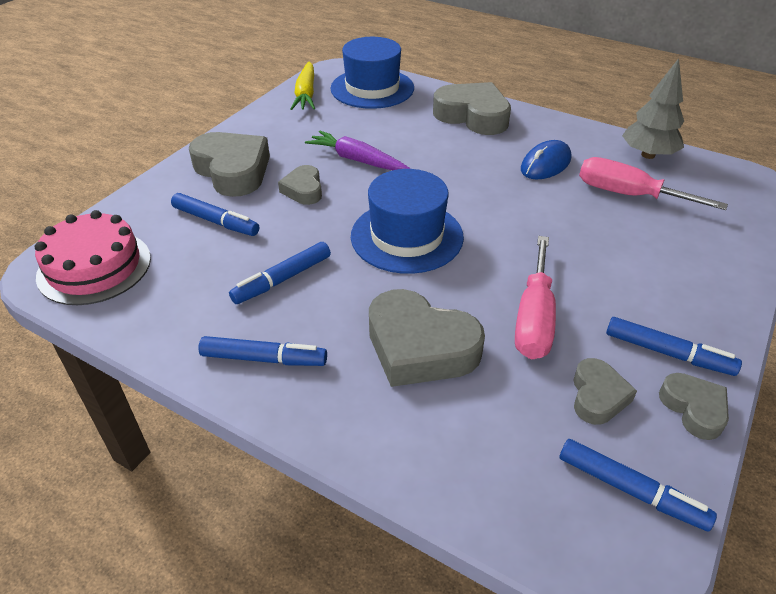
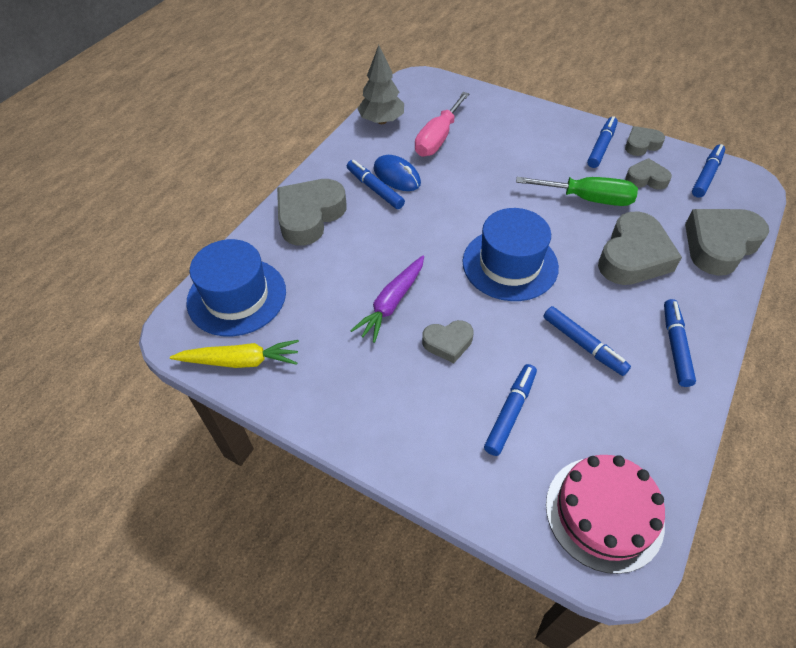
camera: 90 degrees left, 10 degrees up
grey heart [189,132,270,197] -> grey heart moved to [685,209,769,276]
pink screwdriver [515,236,556,359] -> green screwdriver [516,177,638,206]
none -> blue marker [347,160,405,209]

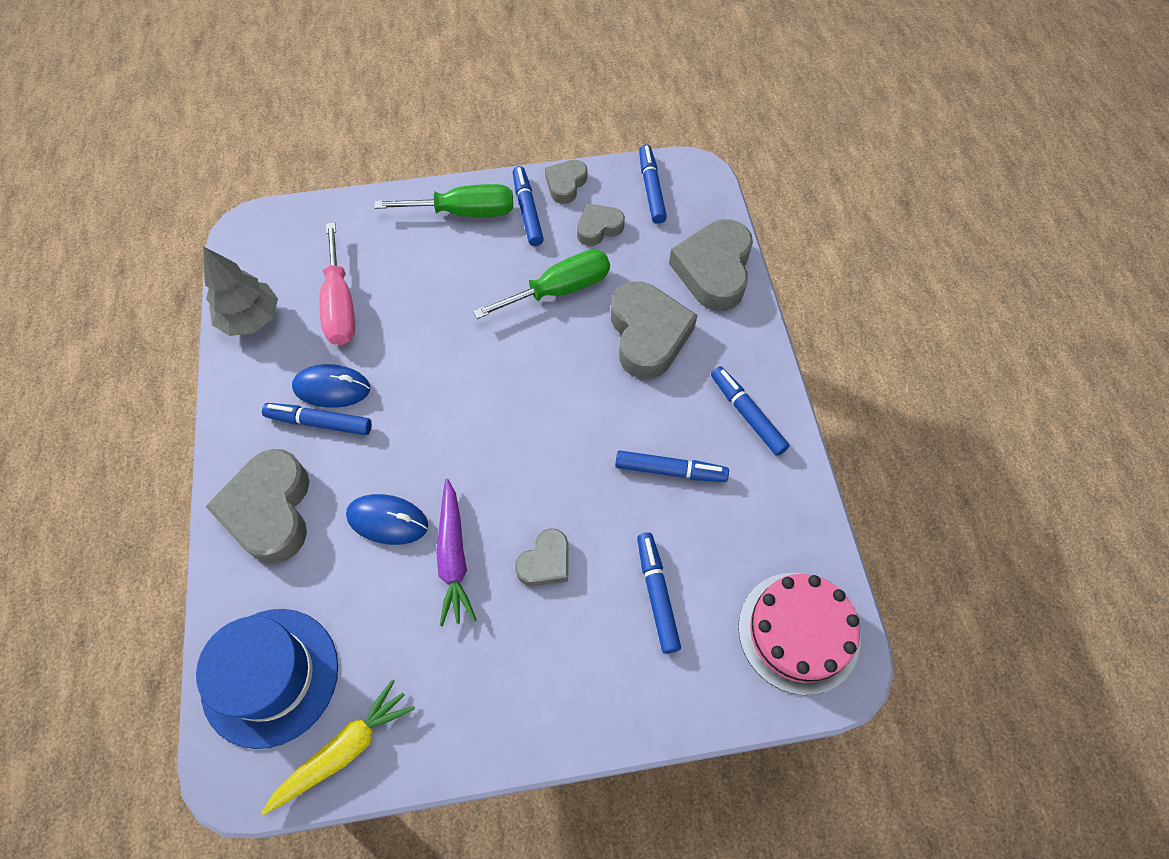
camera: 40 degrees left, 10 degrees up
blue hat [463,208,559,301] -> none
none -> blue mouse [346,494,428,545]
none -> green screwdriver [374,184,513,217]

